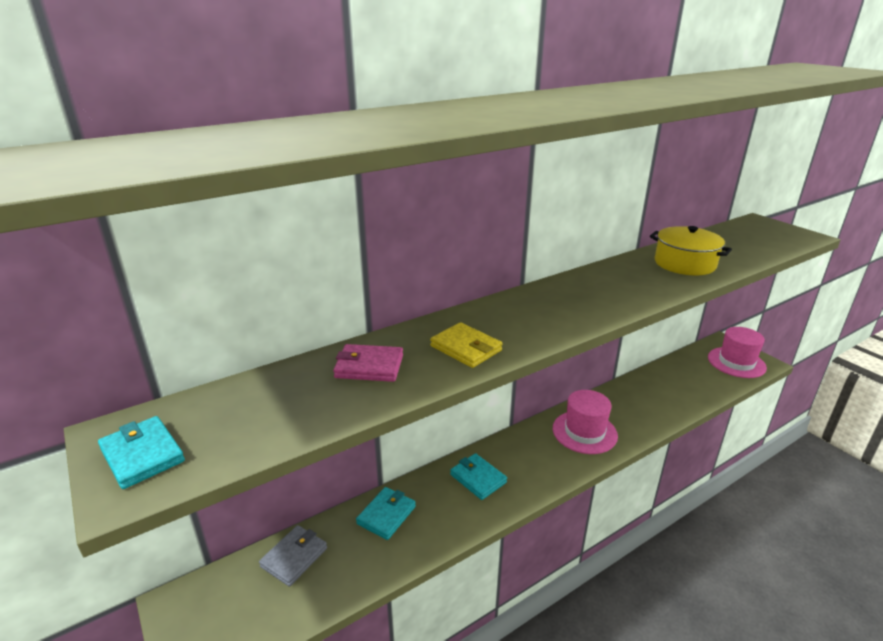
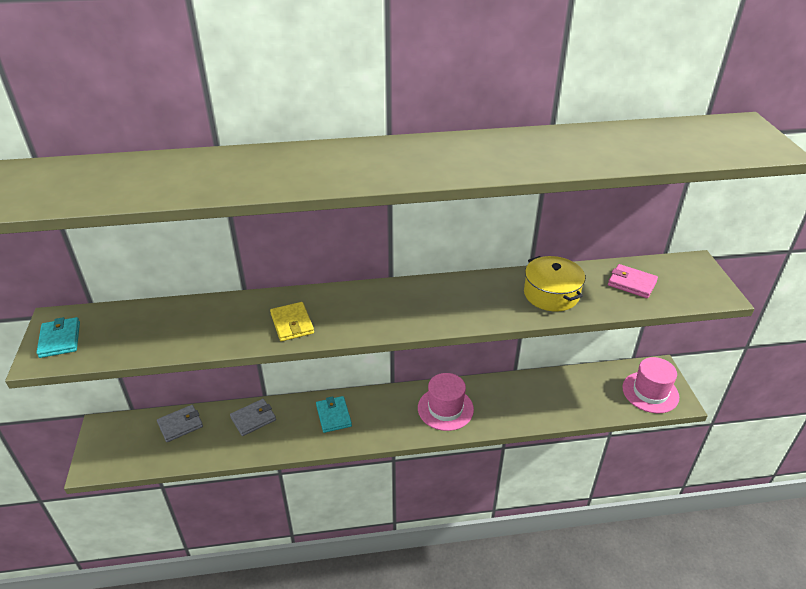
camera: 25 degrees right, 10 degrees up
pink wallet [333,344,403,382] -> pink wallet moved to [608,264,658,298]
turquoise wallet [356,487,416,540] -> grey wallet [230,399,276,436]

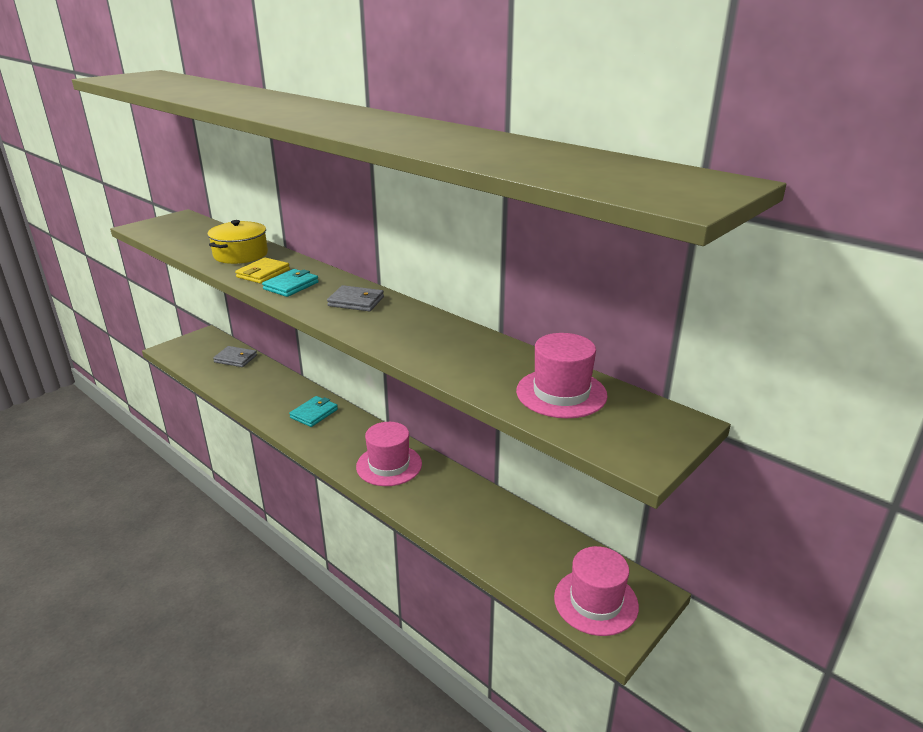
camera: 50 degrees right, 10 degrees down
turquoise wallet [36,317,80,358] -> turquoise wallet moved to [262,269,319,297]
grey wallet [230,399,276,436] -> grey wallet moved to [327,285,384,311]
yellow pot [524,256,585,312] -> yellow pot moved to [208,220,268,264]
pink wallet [608,264,658,298] -> pink hat [516,333,608,418]

